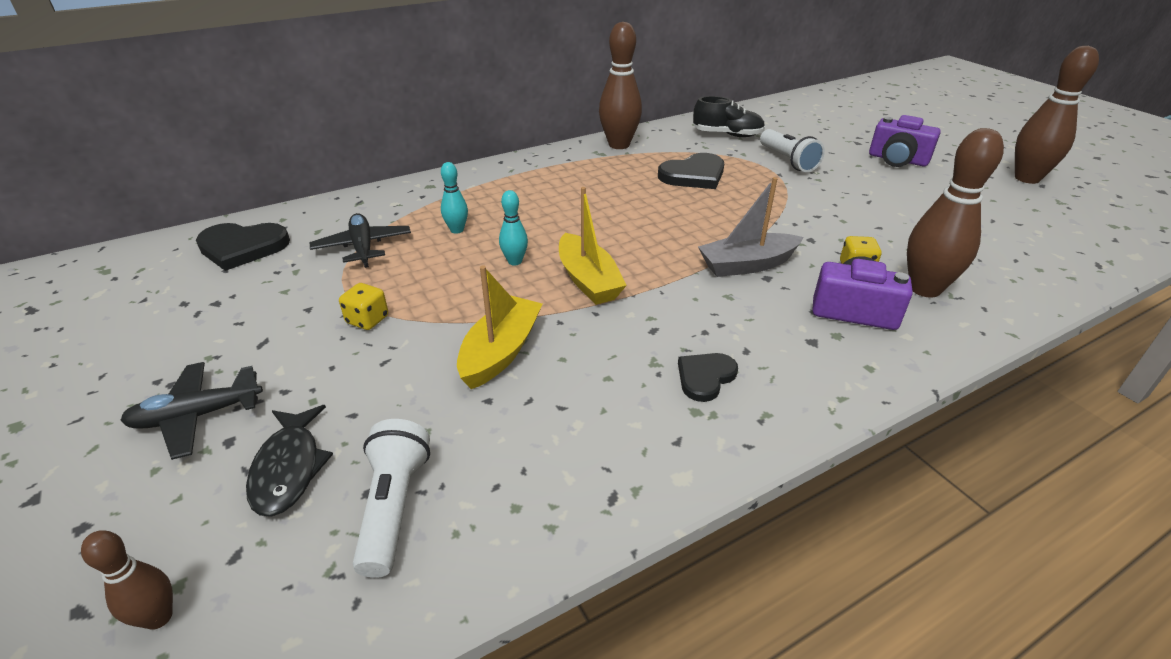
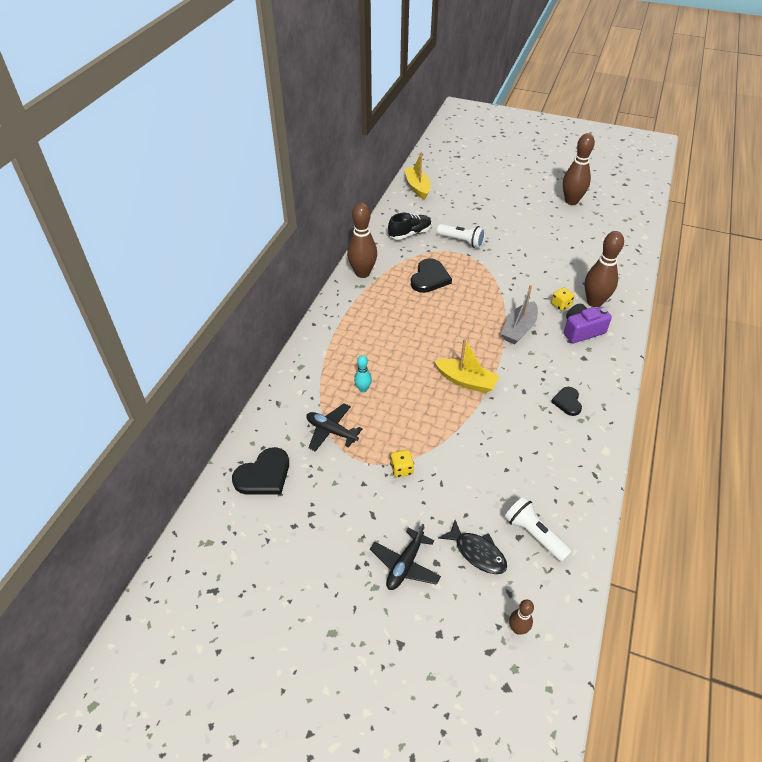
camera: 40 degrees left, 10 degrees up
yellow boat [457,265,542,389] -> yellow boat moved to [404,152,431,199]
turquoise bowling pin [499,190,528,266] -> none
purple camera [869,115,941,167] -> none

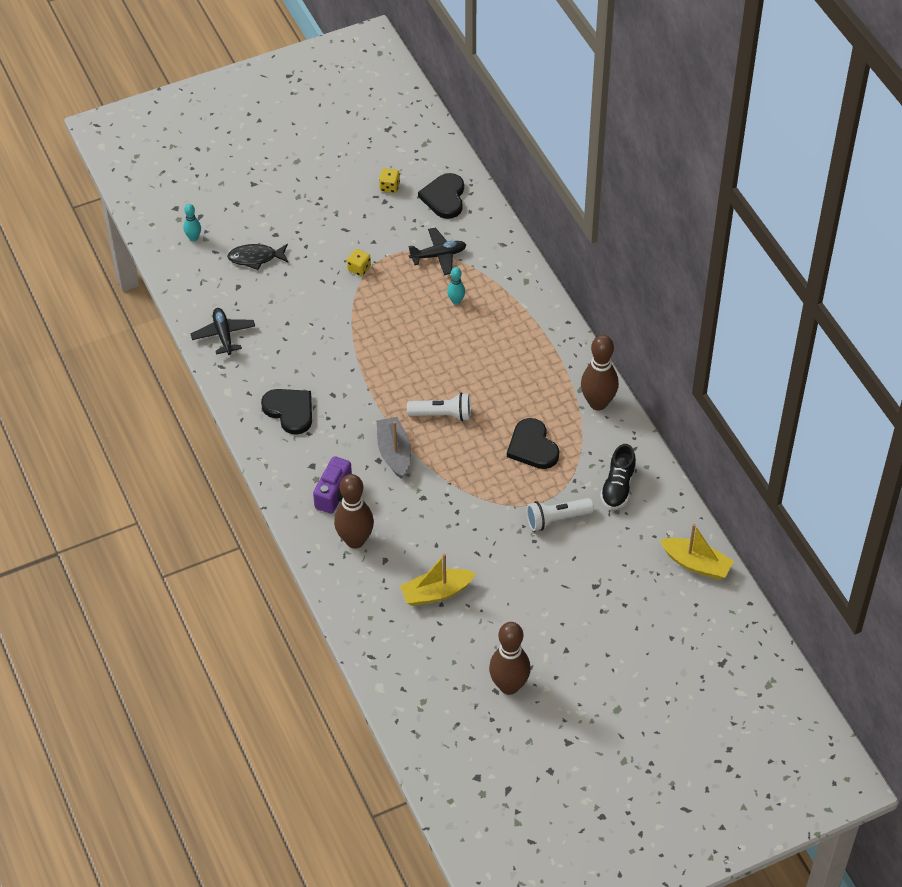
camera: 135 degrees right, 5 degrees up
black plane [370,523,441,590] -> black plane moved to [190,308,255,355]
yellow boat [435,339,499,393] -> yellow boat moved to [400,554,476,606]
white flashlight [505,497,572,562] -> white flashlight moved to [407,393,471,421]
brown bowling pin [509,599,534,635] -> turquoise bowling pin [183,204,201,241]
yellow dice [551,287,575,311] -> yellow dice moved to [379,168,400,193]
black heart [551,387,582,416] -> black heart [261,389,312,435], size x1.62

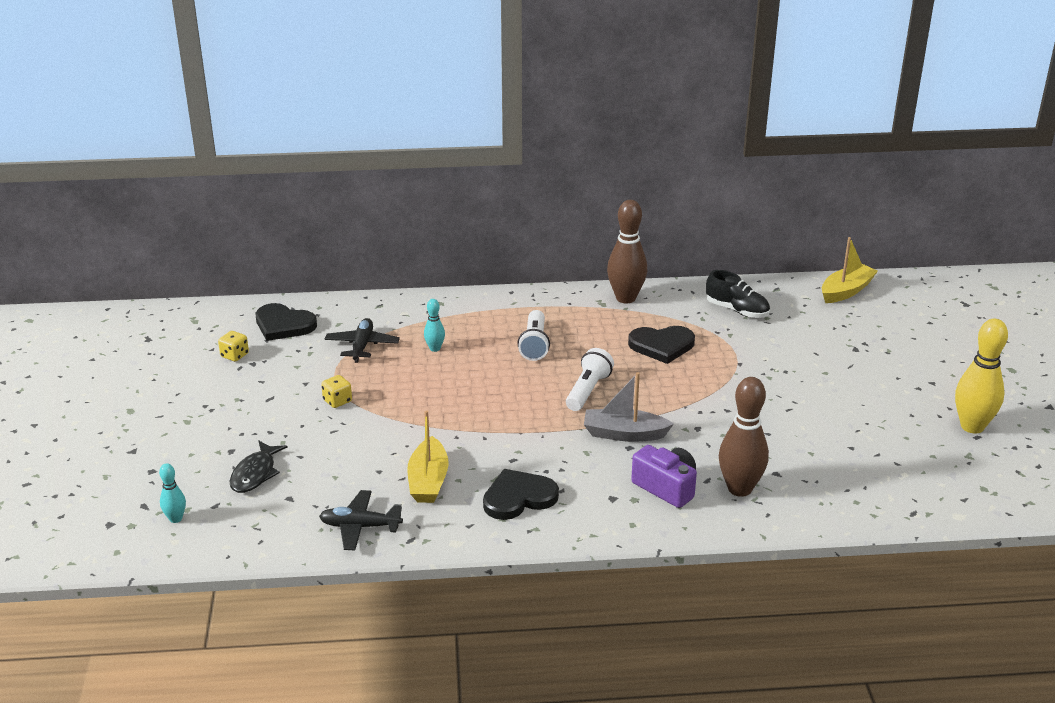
camera: 70 degrees left, 20 degrees down
yellow boat [400,554,476,606] -> yellow boat moved to [407,411,449,503]
brown bowling pin [489,622,531,695] -> yellow bowling pin [955,319,1008,434]
white flashlight [526,498,594,531] -> white flashlight moved to [517,310,550,361]

